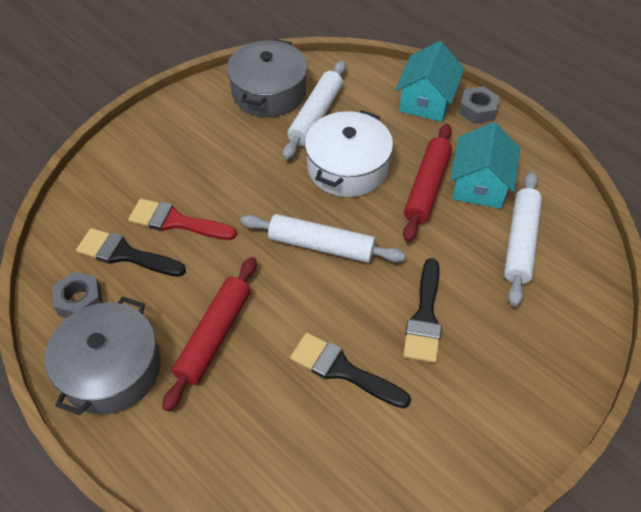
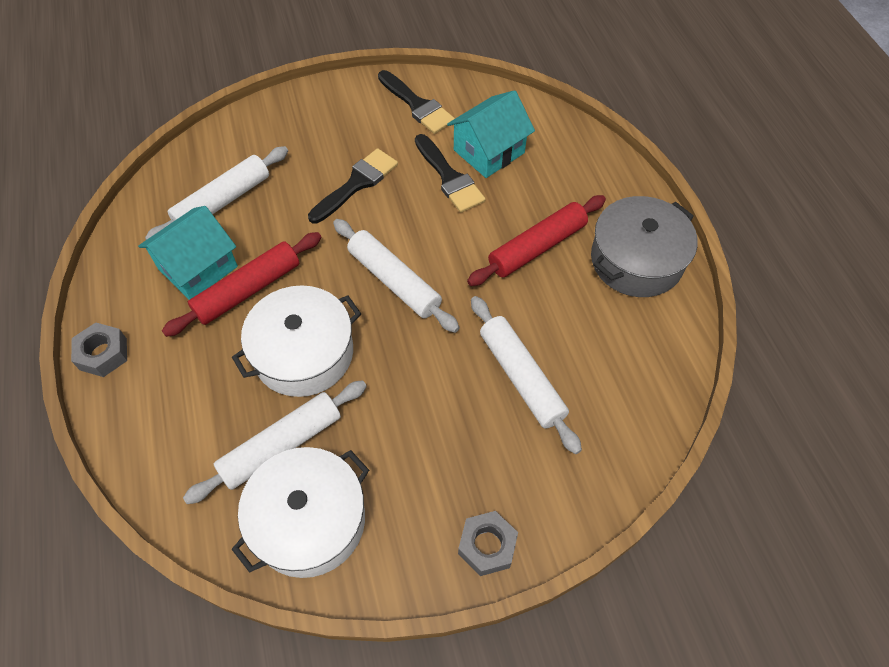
camera: 150 degrees left, 5 degrees up
grey nut [52,271,102,318] -> grey nut moved to [458,511,518,576]
black brush [76,228,186,277] -> black brush moved to [378,70,455,134]
red brush [128,198,237,240] -> white rolling pin [471,296,582,454]
grey pot [227,39,308,117] -> white pot [232,447,369,578]
turquoise house [395,41,464,122] -> turquoise house moved to [447,90,535,178]

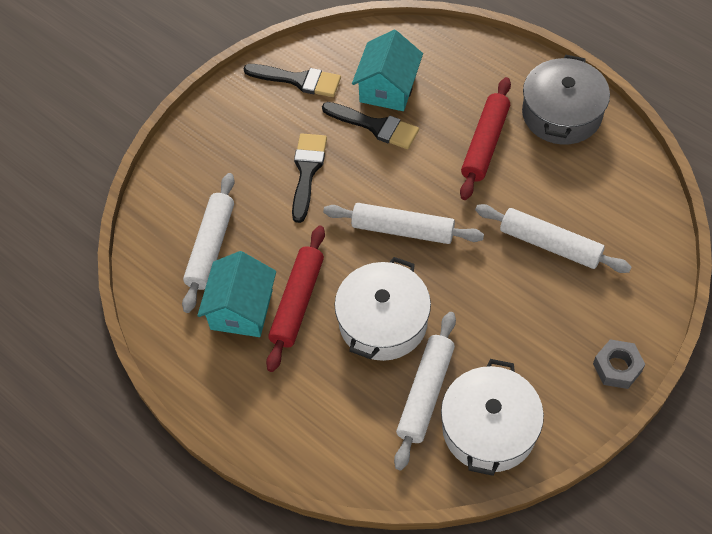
camera: 30 degrees left, 0 degrees up
grey nut [71,322,127,377] -> none

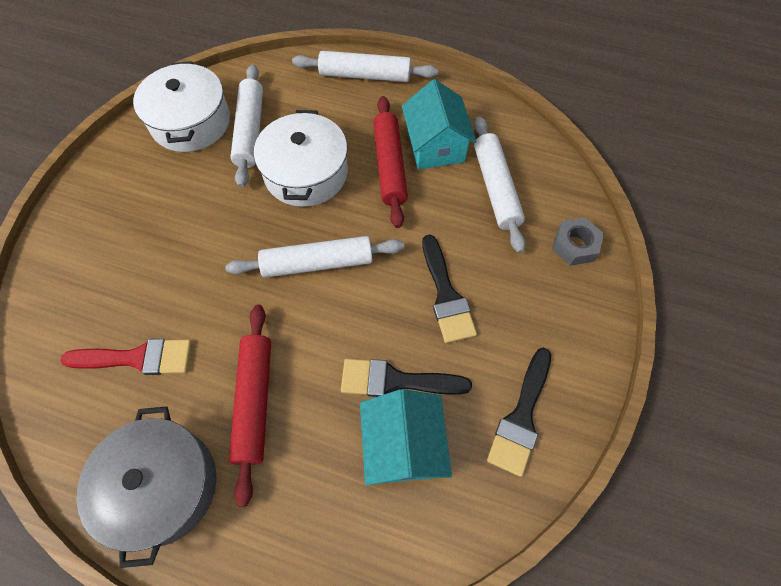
camera: 155 degrees right, 5 degrees up
black brush [243,64,341,97] -> black brush turned 60 degrees counterclockwise [487,348,551,477]
white rolling pin [475,204,631,273] -> white rolling pin moved to [292,51,438,82]
grey nut [593,339,645,389] -> grey nut moved to [552,218,604,266]
none -> red brush [60,339,192,375]

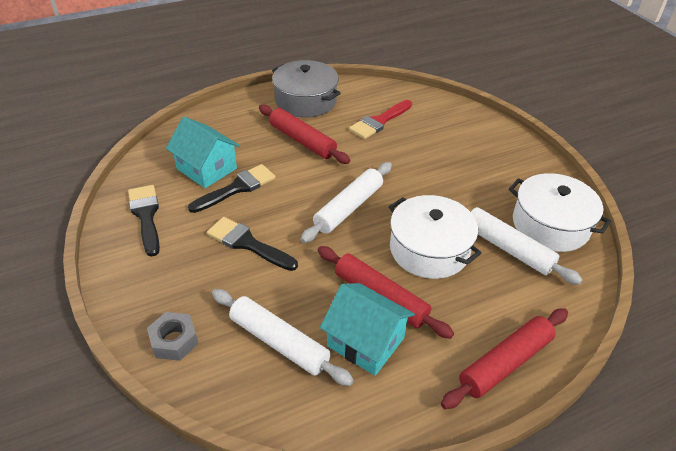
camera: 135 degrees right, 20 degrees down
white rolling pin [292,51,438,82] -> red rolling pin [441,308,568,409]

